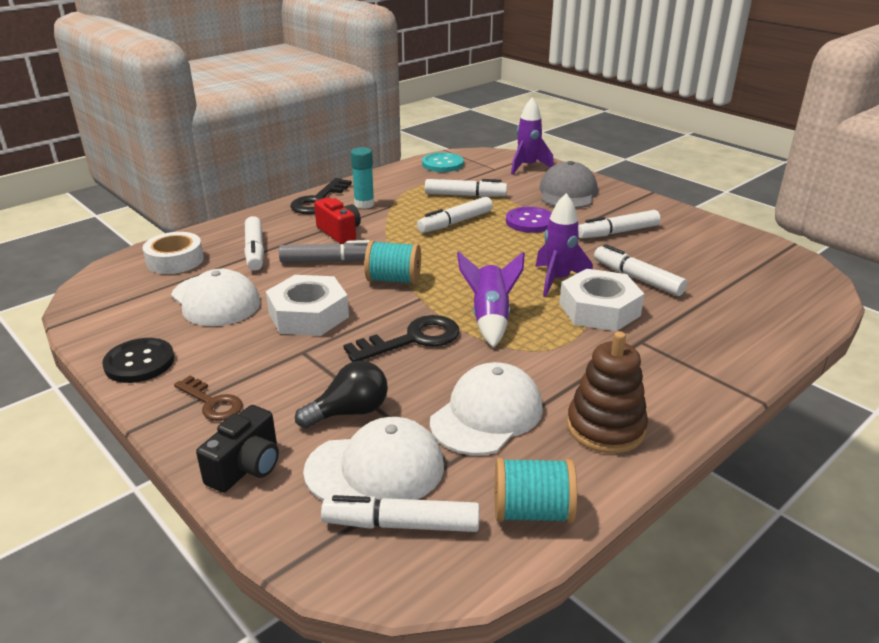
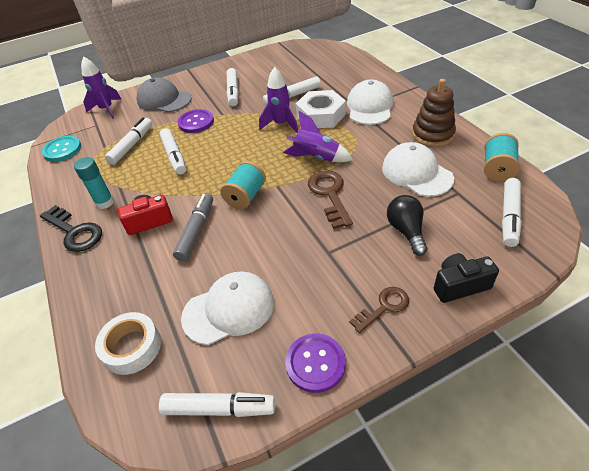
camera: 70 degrees left, 15 degrees up
black button [102,338,174,383] -> purple button [285,334,346,393]
black camera [196,405,279,493] -> black camera turned 60 degrees counterclockwise [434,253,499,303]
white marker [244,216,264,271] -> white marker moved to [159,392,275,417]
white nut [266,275,349,336] -> none
white cap [303,417,444,500] -> white cap moved to [347,79,393,125]
black key [344,315,460,362] -> brown key [308,170,353,229]

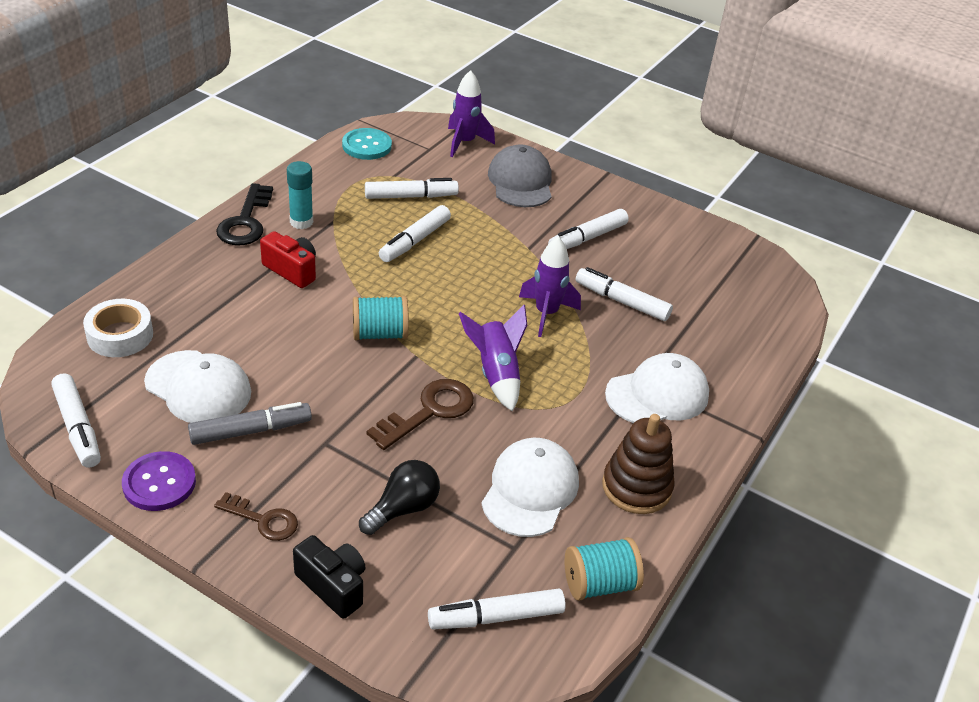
camera: 50 degrees right, 5 degrees down
grey marker [173,193,213,261] -> grey marker moved to [188,402,312,445]
purple button [178,109,214,133] -> none
white nut [296,90,346,128] -> none

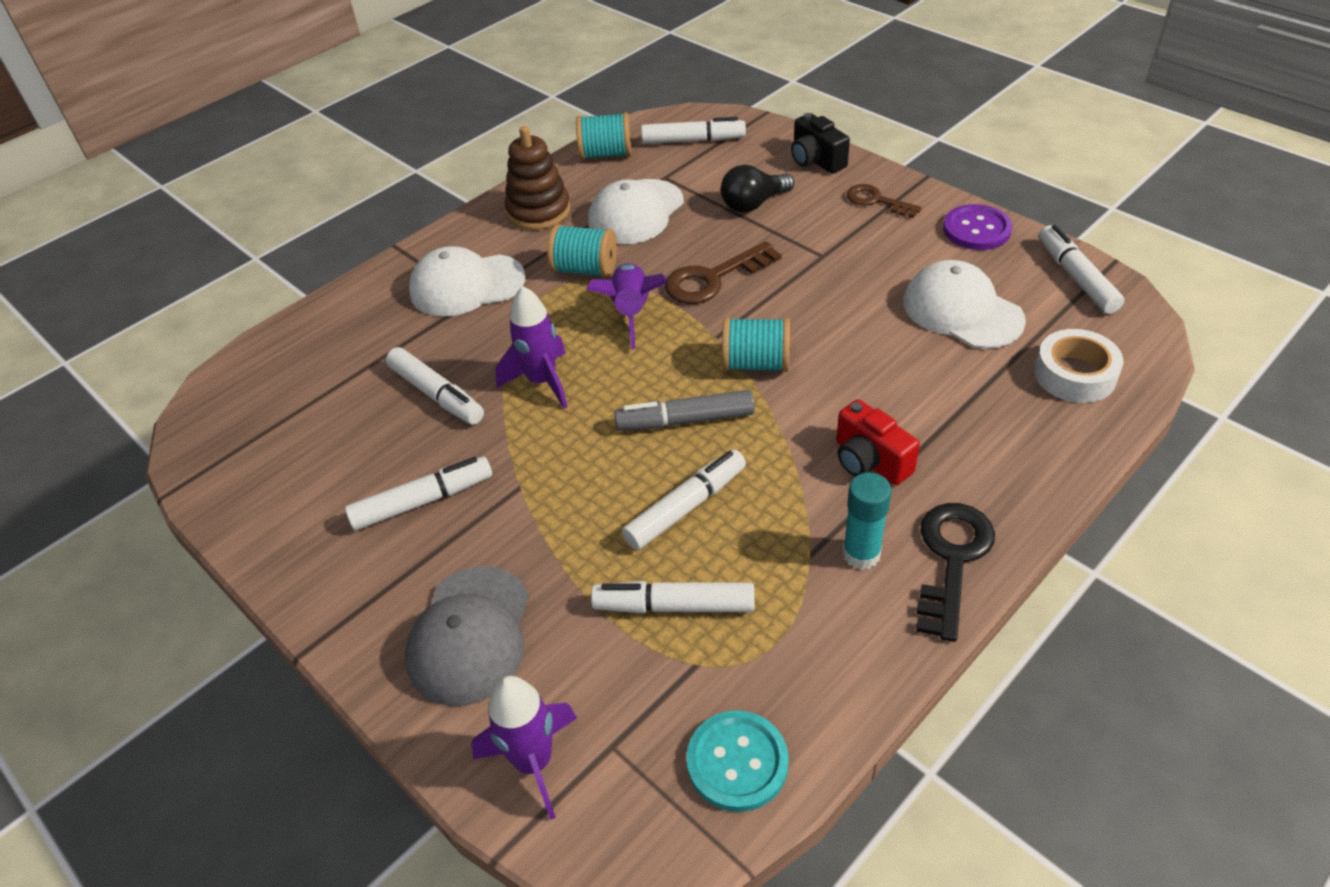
camera: 160 degrees left, 5 degrees up
grey marker [188,402,312,445] -> grey marker moved to [614,390,755,431]
none -> turquoise spool [547,224,617,278]

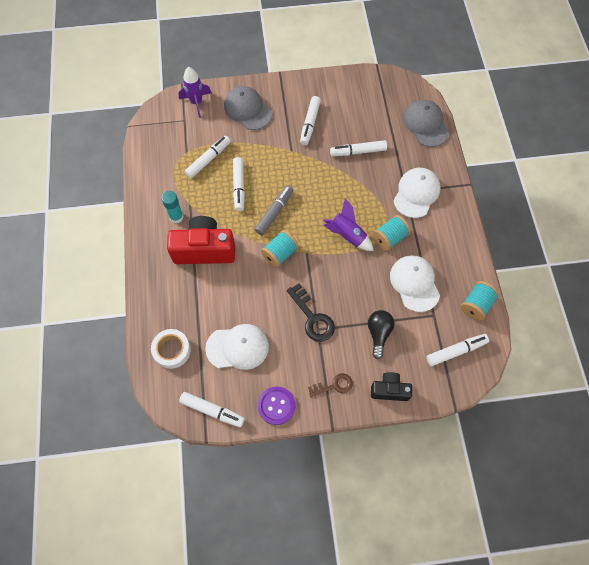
camera: 125 degrees right, 20 degrees up
purple rocket [495,286,568,409] -> none
brown stacking toy [505,126,570,230] -> none
white marker [641,117,746,144] -> white marker turned 150 degrees counterclockwise [426,334,489,366]
brown key [665,241,782,304] -> none
turquoise button [686,710,789,812] -> none
red camera [836,399,920,485] -> red camera [167,216,235,264], size x1.78
black key [916,503,995,642] -> black key moved to [287,283,335,342]
none -> grey cap [403,100,449,147]

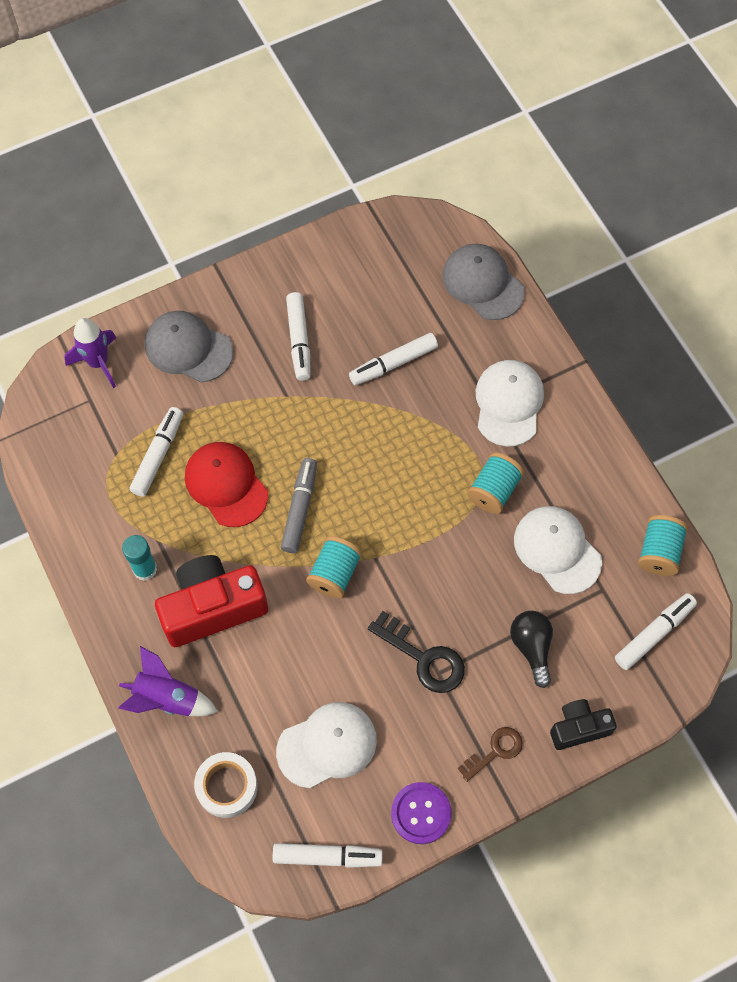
camera: 20 degrees left, 0 degrees up
white marker [233,157,245,211] -> red cap [185,442,268,527]
purple rocket [323,198,373,251] -> purple rocket moved to [118,646,218,716]

